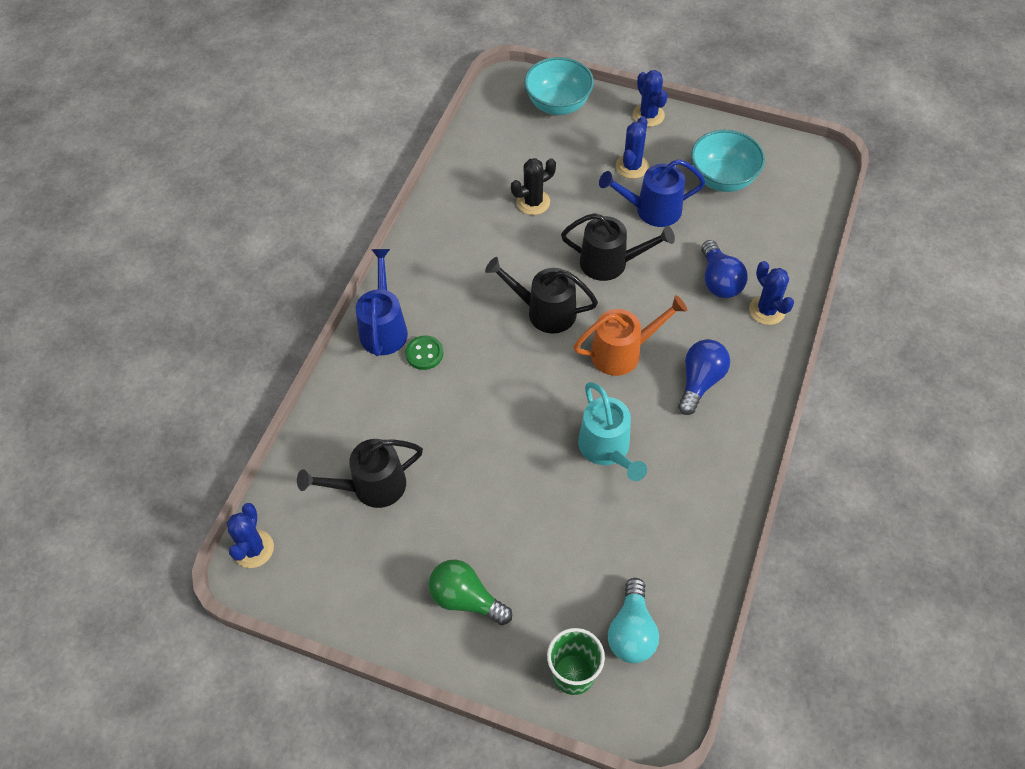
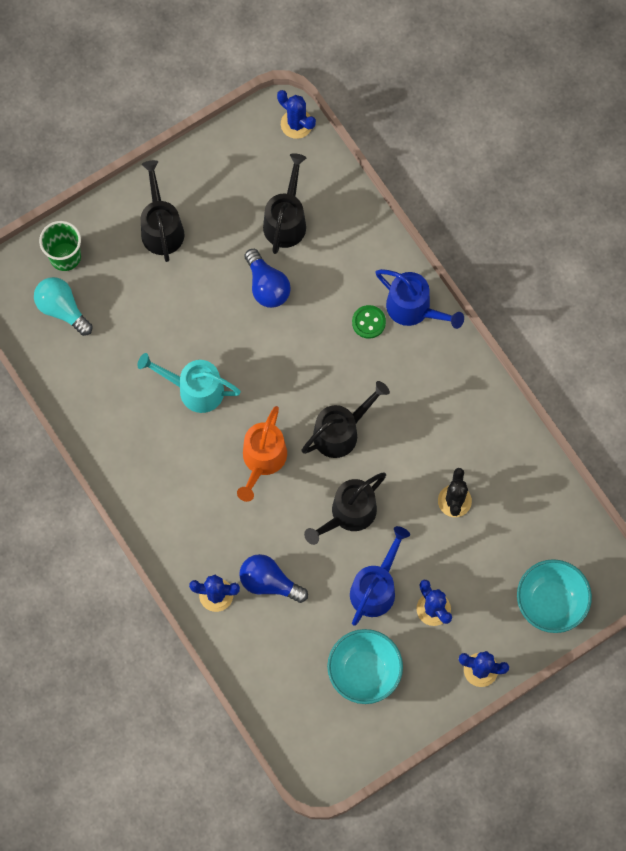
camera: 125 degrees right, 15 degrees up
green light bulb [428,560,512,625] -> black watering can [141,160,184,262]
blue light bulb [678,339,730,415] -> blue light bulb moved to [245,249,291,308]

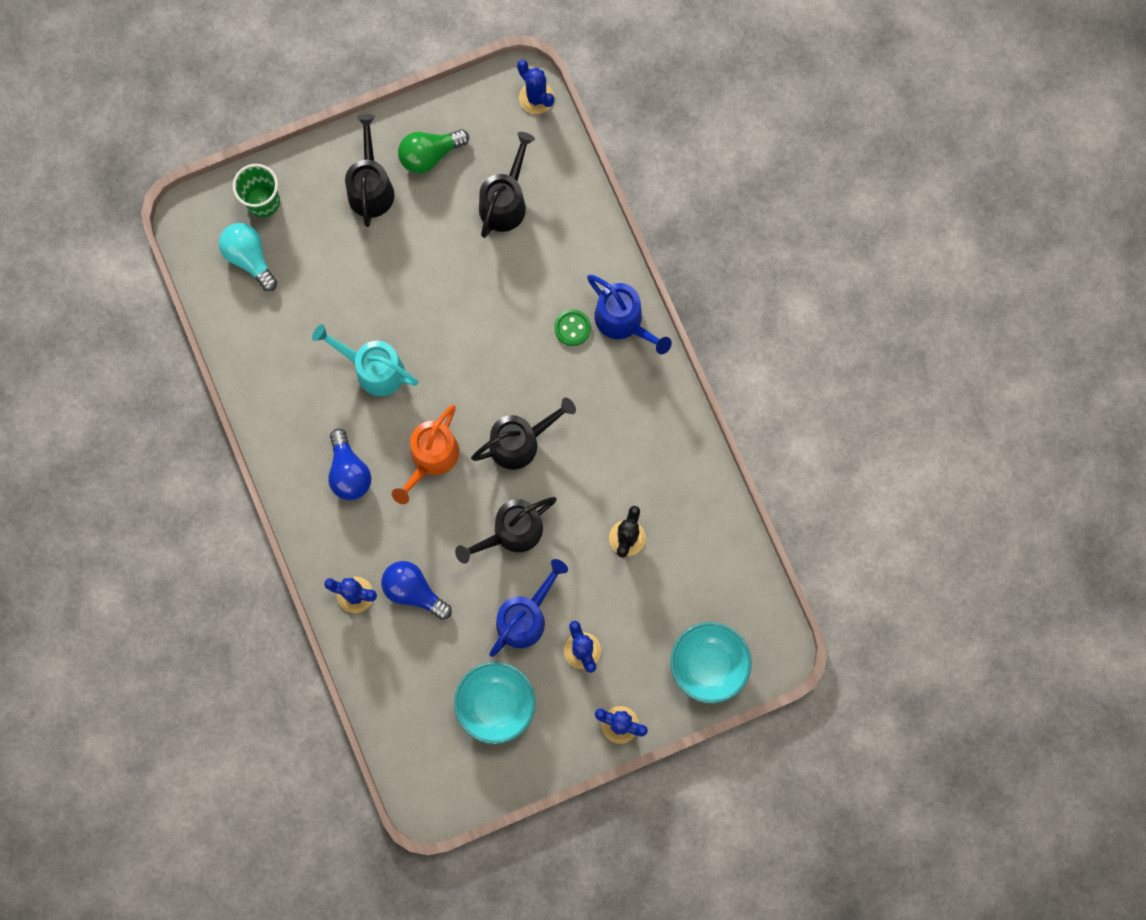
camera: 10 degrees right, 5 degrees up
blue light bulb [245,249,291,308] -> blue light bulb moved to [328,428,371,500]
none -> green light bulb [398,129,469,174]

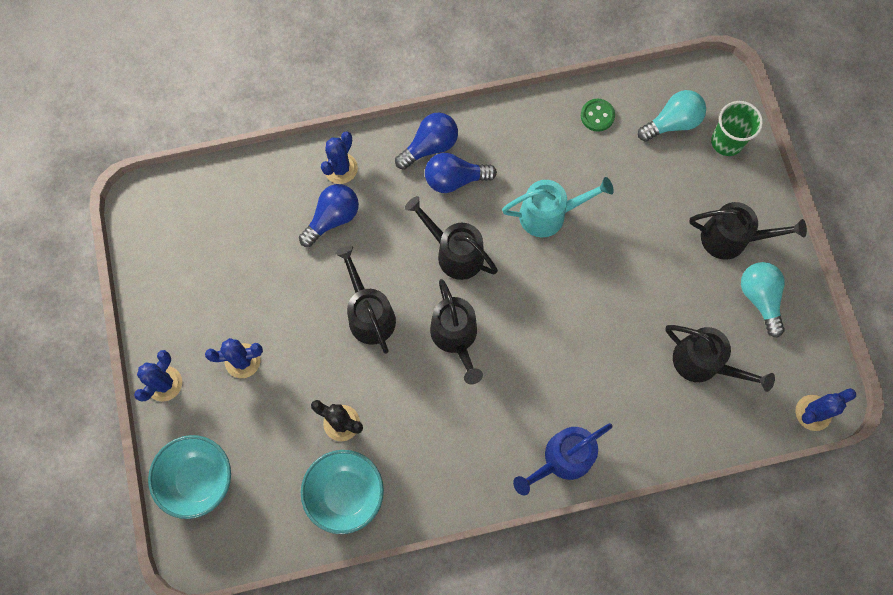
camera: 100 degrees right, 5 degrees down
turquoise watering can [312,324,418,396] -> turquoise watering can turned 45 degrees clockwise [502,177,614,237]
orange watering can [392,404,459,504] -> black watering can [405,196,498,280]
green light bulb [398,129,469,174] -> turquoise light bulb [741,262,785,338]
turquoise bowl [454,662,536,744] -> turquoise bowl moved to [301,450,384,534]
blue watering can [489,559,568,657] -> none
green button [554,309,591,346] -> green button moved to [581,99,615,132]
none -> blue light bulb [395,112,458,170]

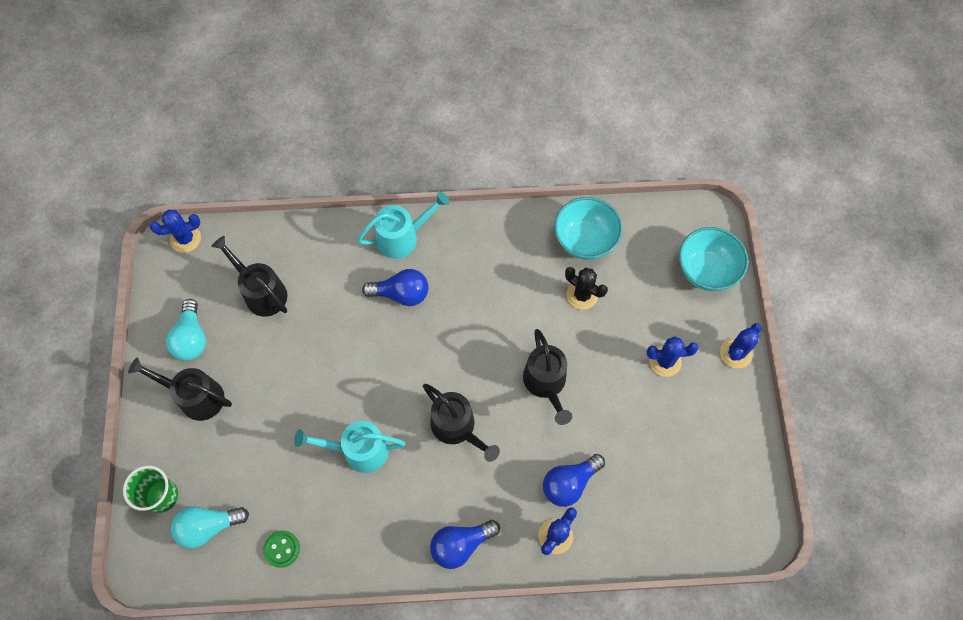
camera: 170 degrees left, 5 degrees down
blue light bulb [425,153,497,193] -> blue light bulb moved to [362,269,429,306]
black watering can [430,279,483,384] -> none
blue watering can [513,423,613,495] -> turquoise watering can [357,191,450,259]

